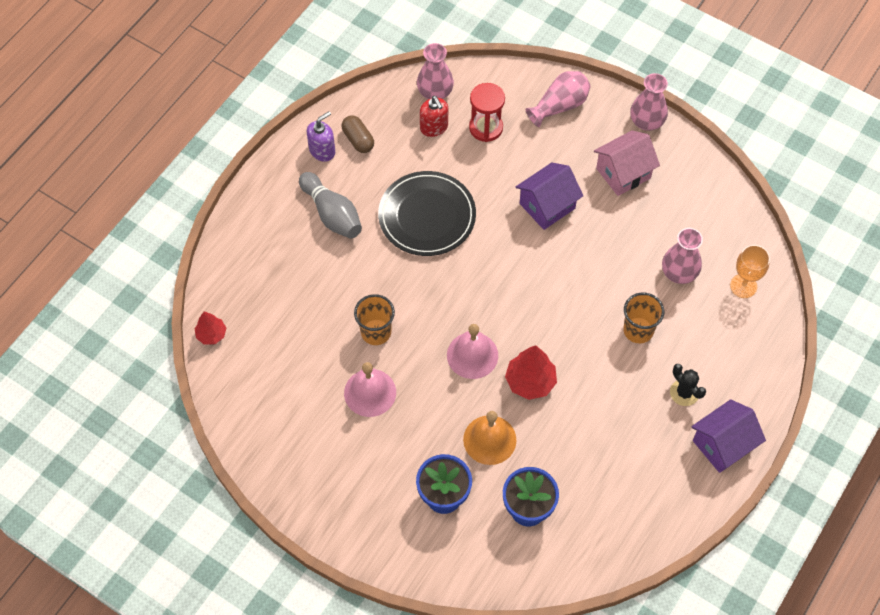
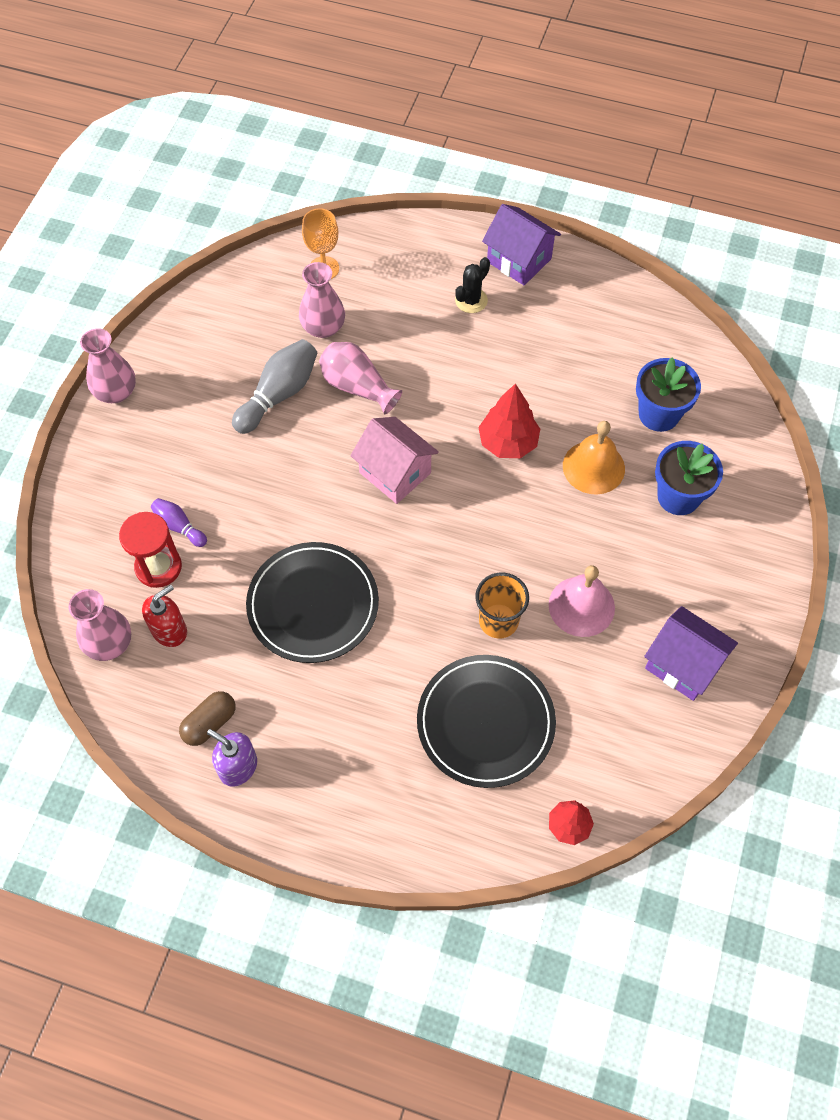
camera: 105 degrees left, 0 degrees up
grey bowling pin [299,172,362,239] -> grey bowling pin moved to [232,339,317,434]
pink bell [447,324,498,379] -> none
purple house [516,162,583,230] -> purple house moved to [644,606,738,701]
pink vase [525,71,591,127] -> pink vase moved to [319,342,402,415]
pink house [594,130,660,196] -> pink house moved to [350,417,439,504]
orange cup [623,292,664,343] -> none
none -> purple bowling pin [151,498,207,547]
none -> black plate [417,655,556,788]

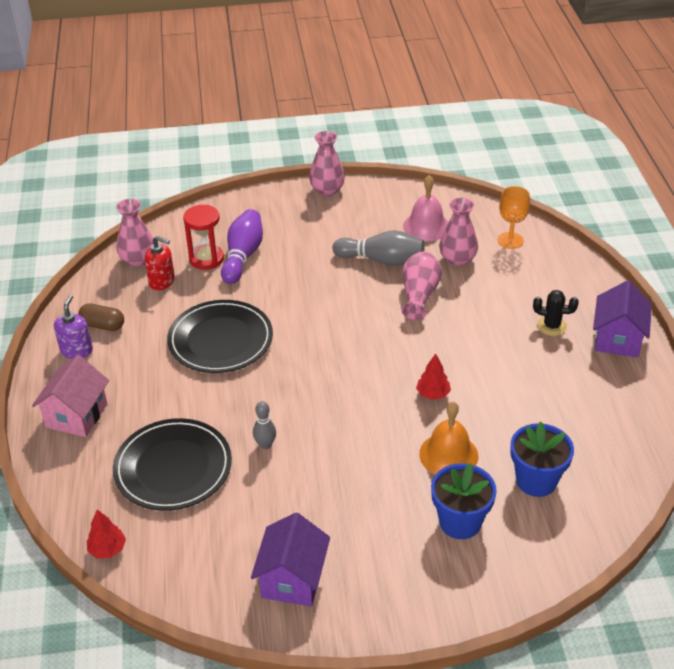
camera: 65 degrees right, 20 degrees down
purple bowling pin [151,498,207,547] -> purple bowling pin [221,209,263,284], size x1.79
pink house [350,417,439,504] -> pink house moved to [32,355,109,437]
orange cup [475,573,529,638] -> grey bowling pin [253,401,276,449]
red tree [478,383,540,458] -> red tree [416,354,451,400], size x0.62
pink bell [549,565,615,637] -> pink bell moved to [403,175,449,241]

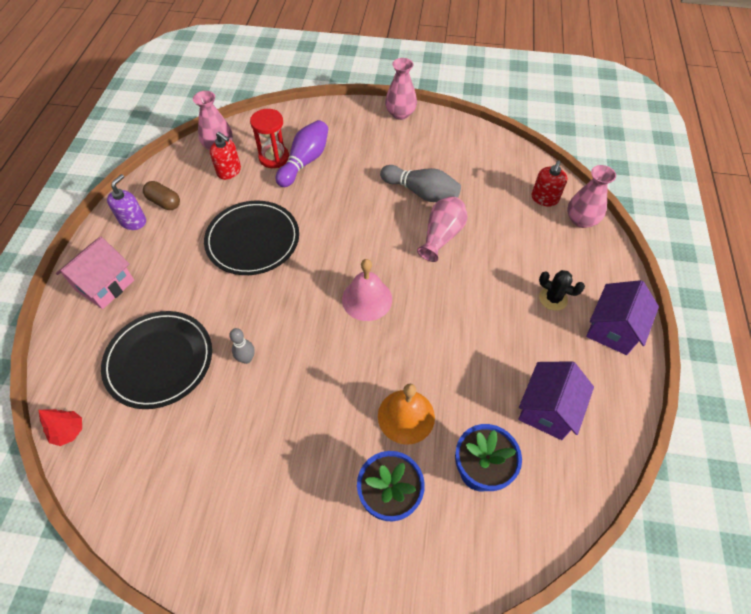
camera: 15 degrees right, 15 degrees up
purple house [251,513,330,606] -> purple house moved to [519,361,594,440]
pink bell [403,175,449,241] -> pink bell moved to [342,259,392,321]
red tree [416,354,451,400] -> none
pink vase [439,198,478,267] -> pink vase moved to [567,165,616,228]
orange goblet [498,186,530,249] -> red soap dispenser [532,160,567,207]

